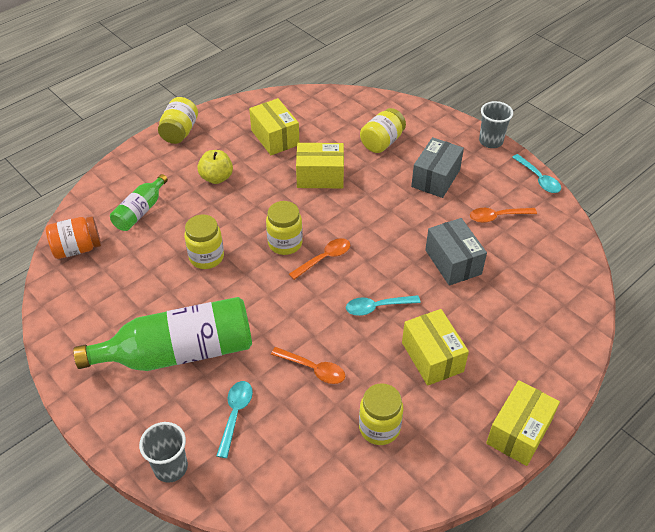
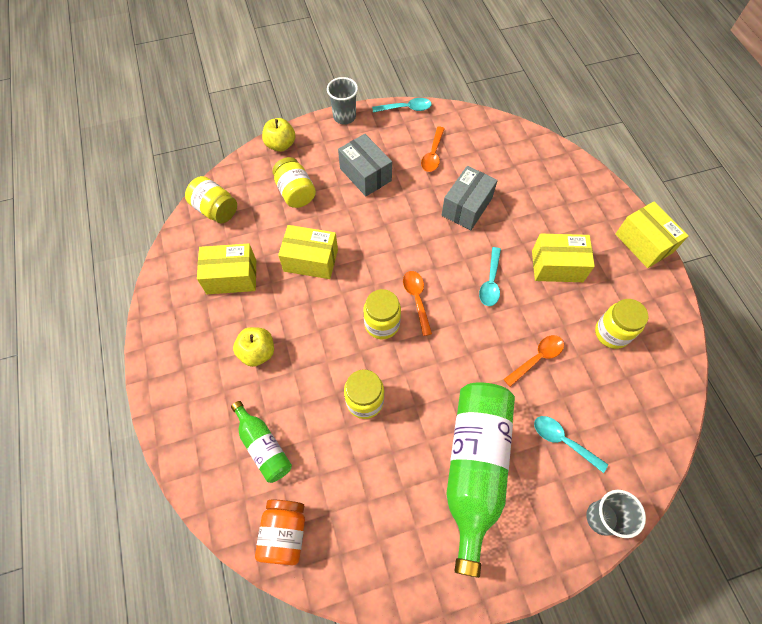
camera: 65 degrees left, 15 degrees up
yellow jar [158,97,198,144] -> yellow jar moved to [185,176,237,223]
yellow box [296,143,344,188] -> yellow box turned 75 degrees clockwise [278,225,338,279]
grey box [425,218,487,286] -> grey box turned 60 degrees counterclockwise [442,166,498,230]
none -> yellow apple [262,118,295,152]

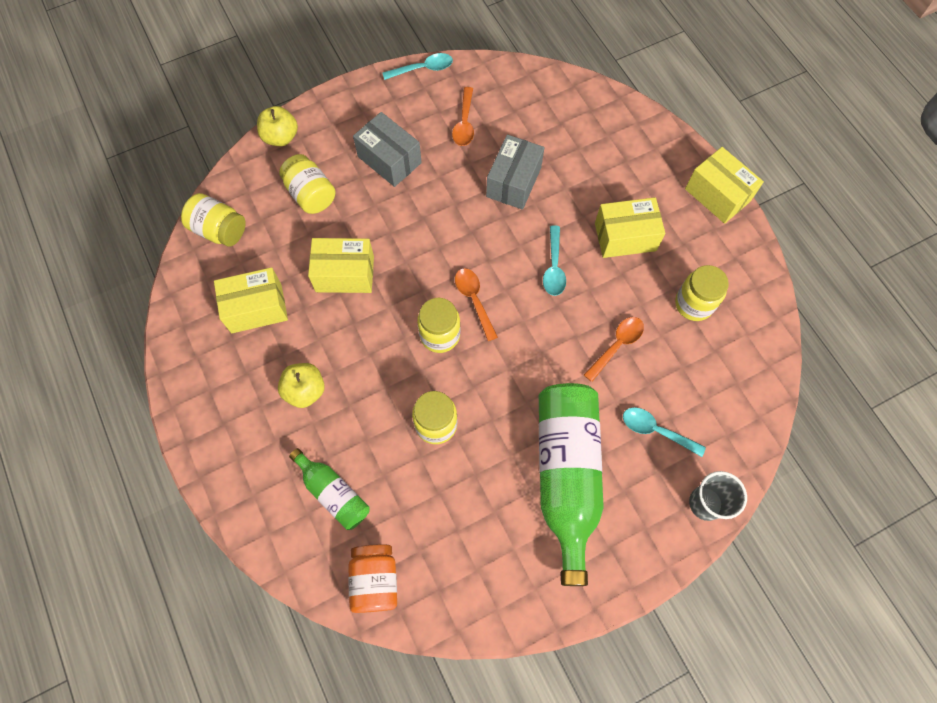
camera: 10 degrees left, 5 degrees up
grey cup [327,77,358,124] -> none

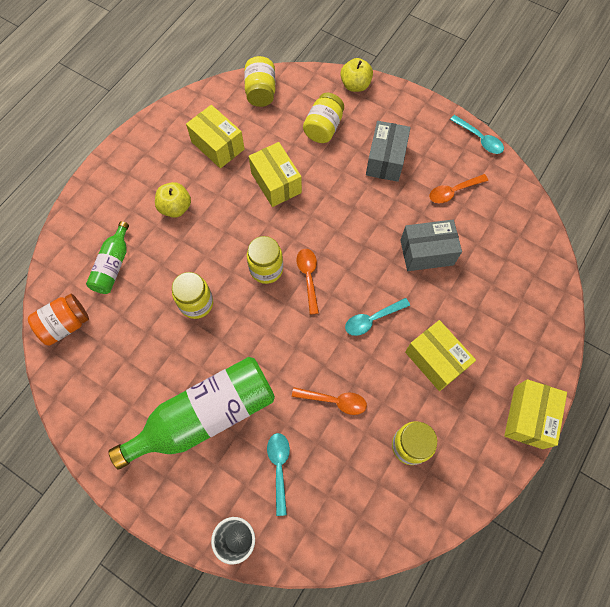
camera: 60 degrees right, 0 degrees up
orange spoon [455,268,498,341] -> orange spoon turned 45 degrees counterclockwise [297,249,319,315]

